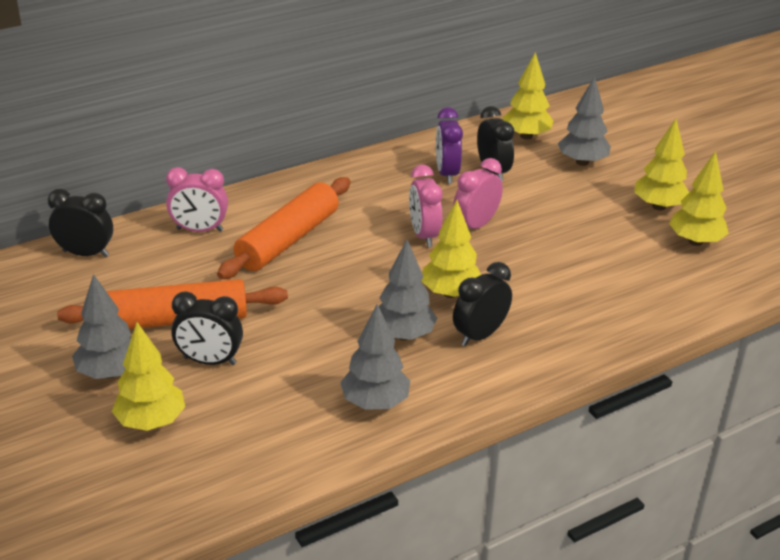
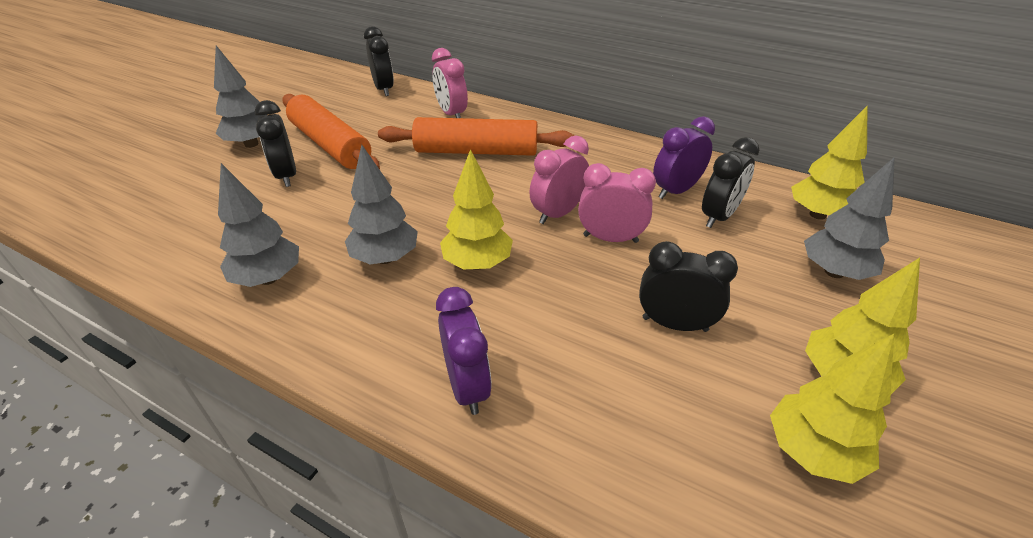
camera: 60 degrees right, 5 degrees up
yellow tree [112,322,185,431] -> none
black clock [453,262,512,346] -> black clock moved to [639,241,738,332]
none -> purple clock [436,287,491,415]

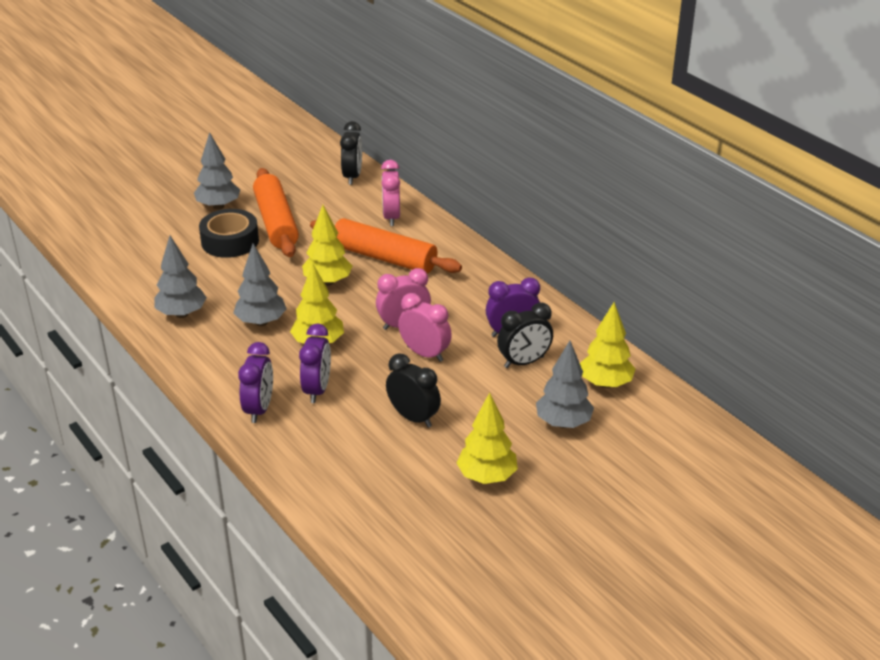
camera: 25 degrees right, 5 degrees down
black clock [255,100,296,187] -> black tape [199,209,259,258]
yellow tree [770,334,894,484] -> yellow tree moved to [302,205,352,286]
none -> purple clock [299,324,331,403]

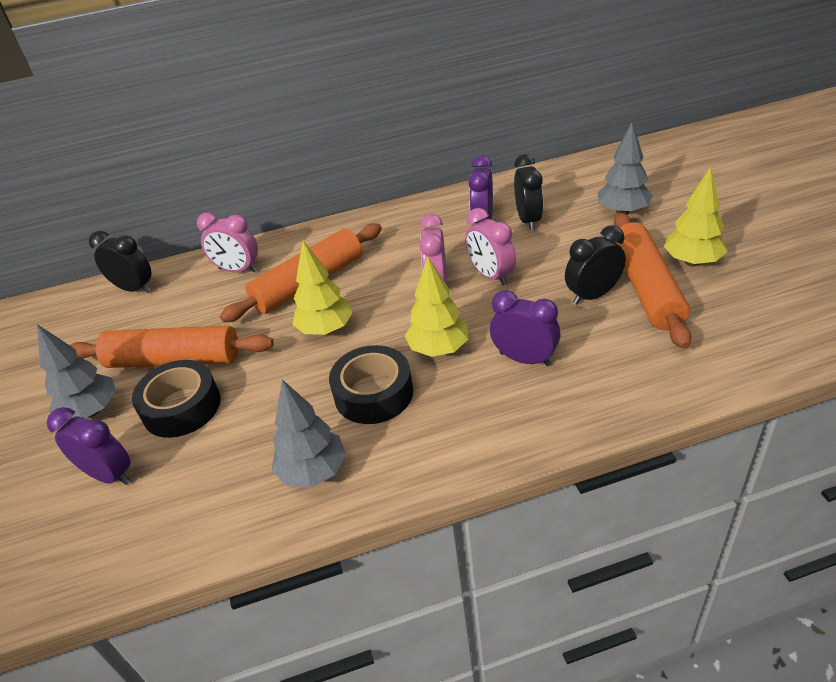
camera: 65 degrees left, 5 degrees up
grey tree [234,243,287,326] -> black tape [329,345,413,424]
purple clock [238,342,273,423] -> purple clock moved to [47,407,131,485]
pink clock [398,293,452,362] -> pink clock turned 90 degrees counterclockwise [465,208,516,286]
yellow tree [580,302,635,388] -> none
none -> orange rolling pin [614,213,692,349]

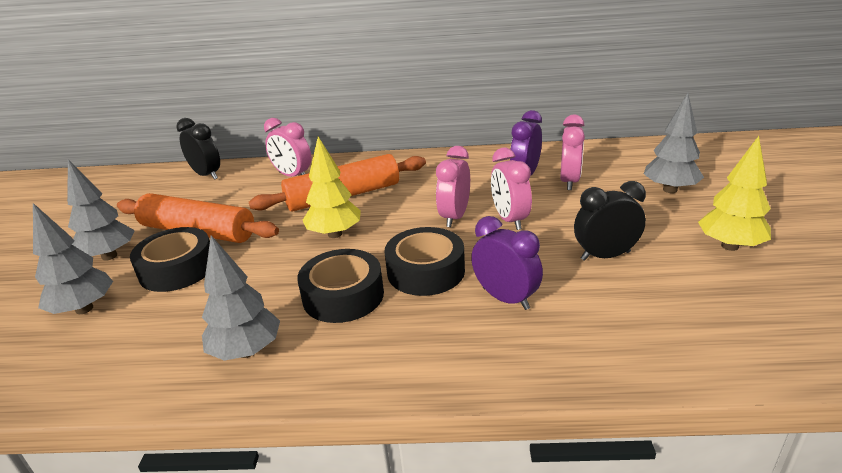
camera: 15 degrees right, 10 degrees down
purple clock [47,407,131,485] -> grey tree [33,203,113,314]
yellow tree [405,256,468,357] -> black tape [385,227,465,296]
black clock [514,154,543,231] -> pink clock [560,115,585,190]
orange rolling pin [614,213,692,349] -> none

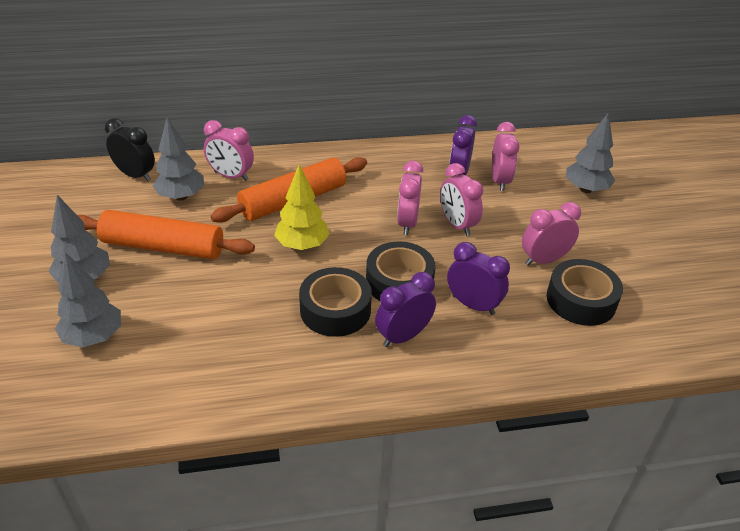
camera: 15 degrees left, 10 degrees up
black tape [130,227,210,292] -> black tape moved to [546,259,623,326]
grey tree [202,235,280,361] -> grey tree moved to [153,117,204,201]
black clock [574,181,646,261] -> pink clock [522,202,581,266]
yellow tree [698,136,771,251] -> none
none -> purple clock [375,272,436,347]

